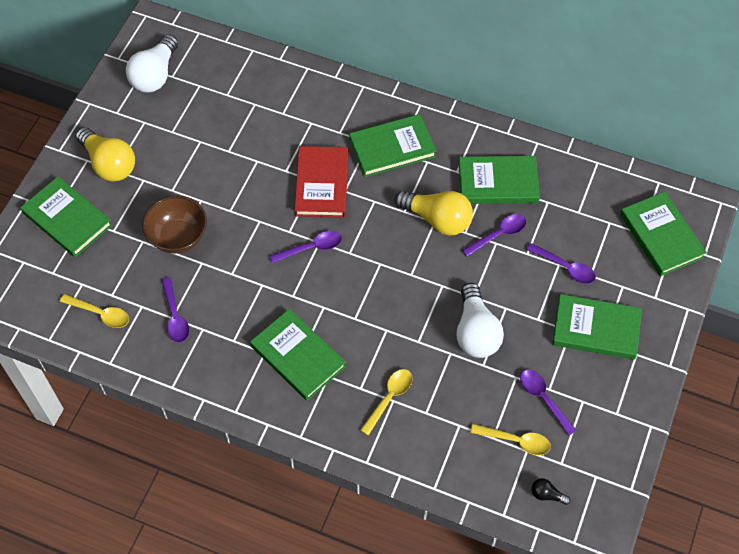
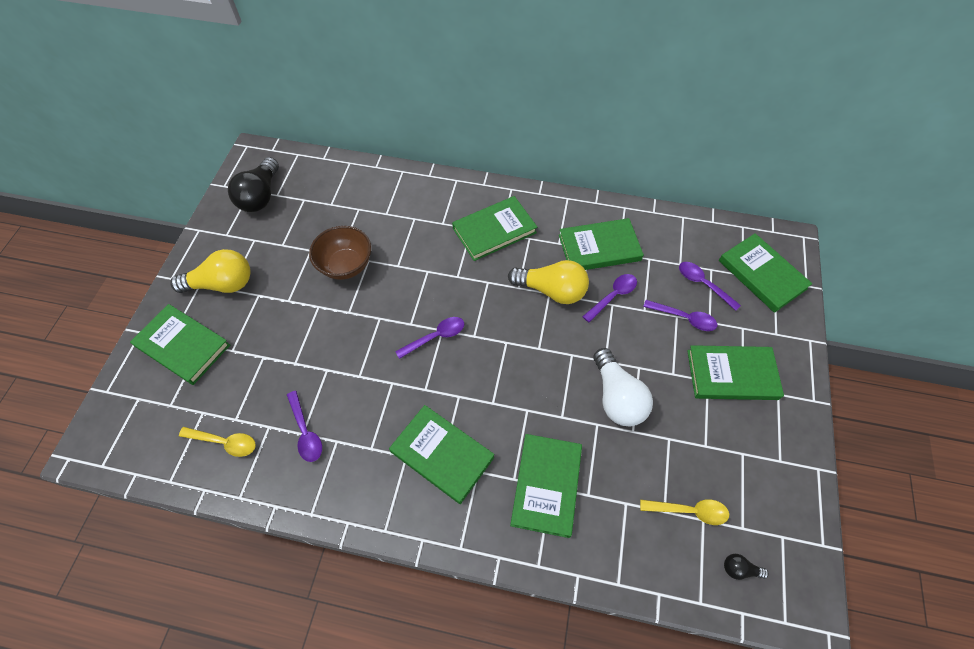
camera: 10 degrees left, 0 degrees up
yellow light bulb [76,127,135,182] -> yellow light bulb turned 45 degrees counterclockwise [171,249,251,293]
white light bulb [126,34,178,93] -> black light bulb [228,157,279,212]
brown bowl [142,196,207,254] -> brown bowl moved to [309,226,371,280]
red book [294,146,348,218] -> none
yellow spoon [360,369,412,436] -> green book [510,434,582,538]
purple spoon [520,370,577,436] -> purple spoon moved to [679,262,741,311]

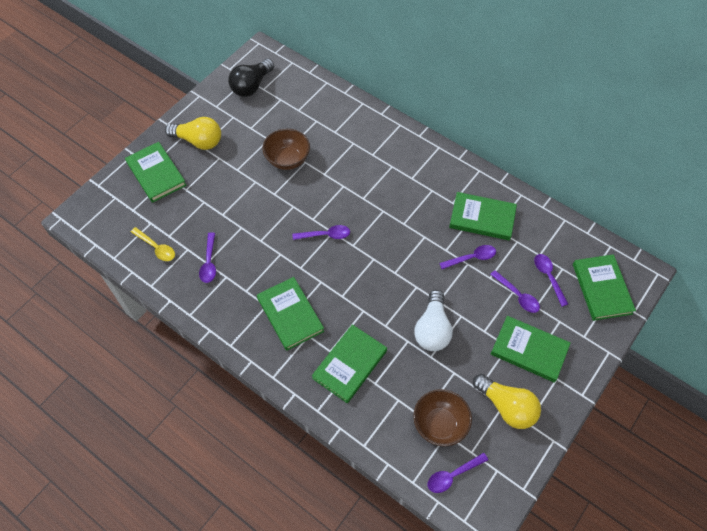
camera: 25 degrees right, 0 degrees up
green book [452,196,537,261] -> none
yellow light bulb [508,260,589,304] -> yellow light bulb moved to [473,374,541,429]
yellow spoon [640,499,729,525] -> brown bowl [413,389,472,446]
black light bulb [724,554,769,580] -> purple spoon [427,453,488,493]

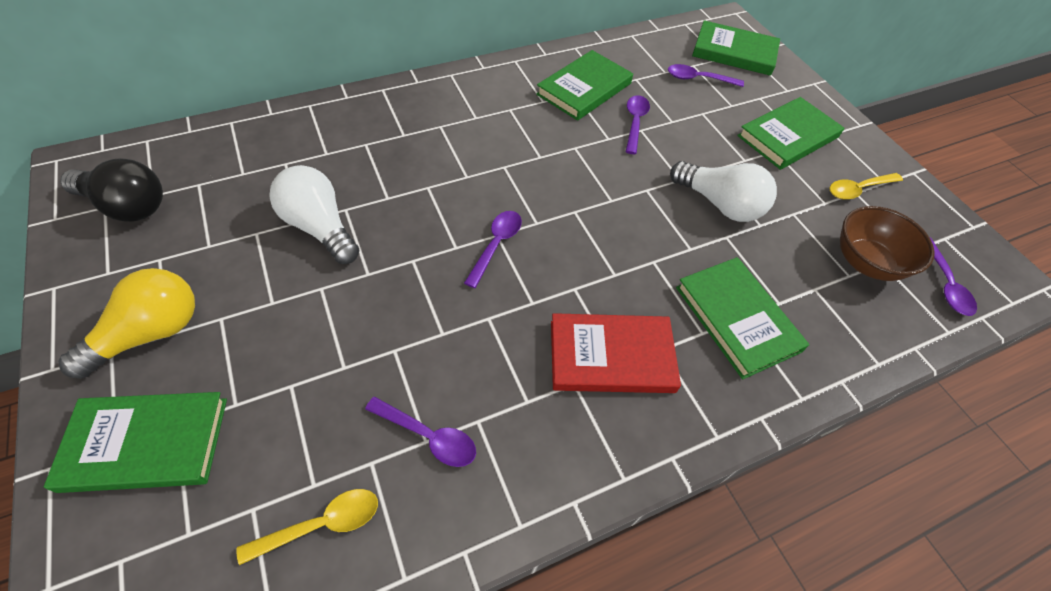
camera: 65 degrees left, 5 degrees down
black light bulb [228,58,274,97] -> black light bulb turned 45 degrees counterclockwise [60,158,163,222]
green book [257,277,324,351] -> red book [551,313,681,393]
brown bowl [263,129,310,170] -> white light bulb [269,165,359,264]
yellow light bulb [473,374,541,429] -> yellow spoon [830,173,903,200]
purple spoon [490,270,540,313] -> none

